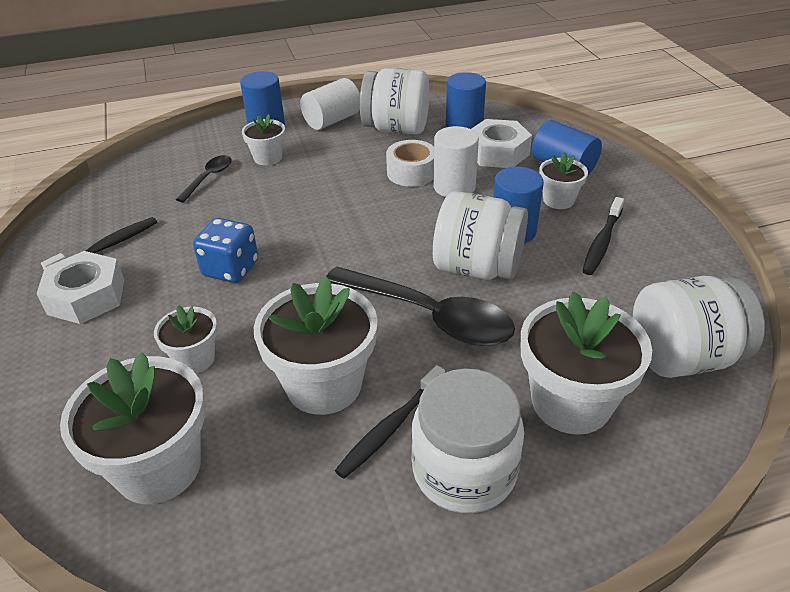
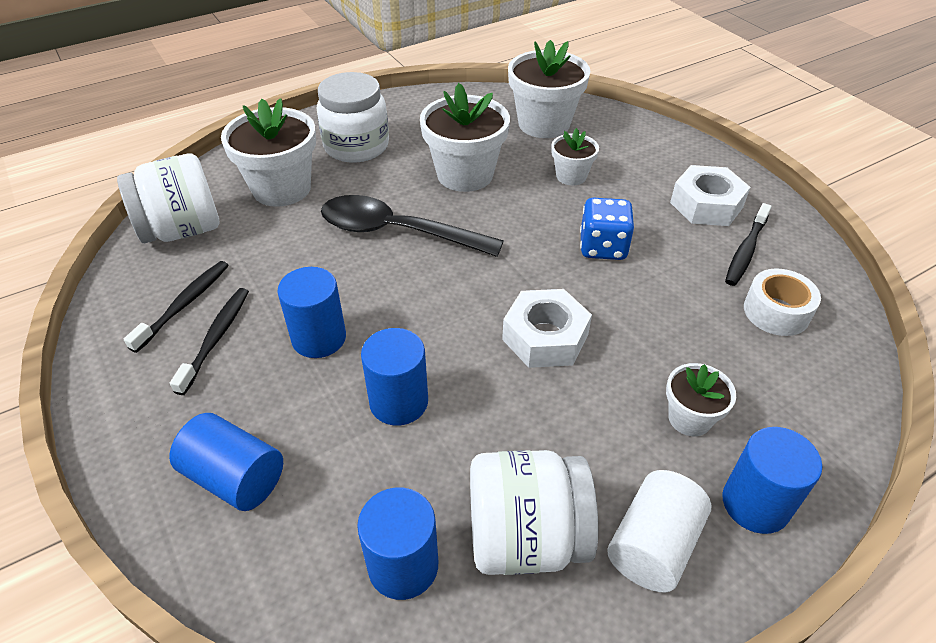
camera: 165 degrees right, 5 degrees up
black spoon [176,155,232,203] -> none
black toothbrush [335,365,445,479] -> black toothbrush moved to [124,261,229,353]
white tape [386,140,434,187] -> white tape moved to [744,268,821,336]
white jar [433,191,528,280] -> none
white cylinder [434,126,479,197] -> blue cylinder [361,328,428,426]
white nut [471,119,532,168] -> white nut moved to [502,289,592,368]
white flower pot [539,152,588,209] -> none

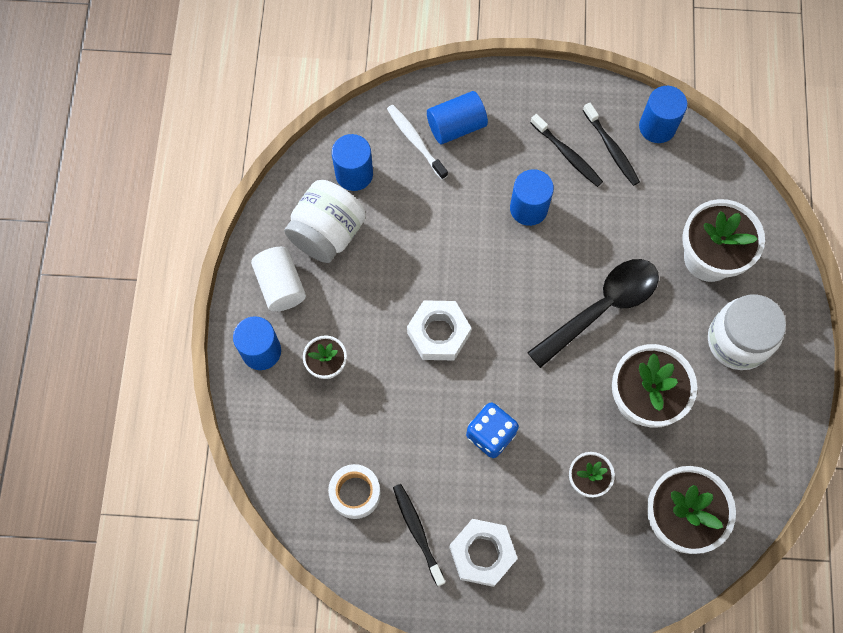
camera: 125 degrees right, 25 degrees up
white jar [117,154,220,243] -> none
blue cylinder [361,328,428,426] -> blue cylinder moved to [639,86,687,143]
none -> white toothbrush [387,105,448,180]

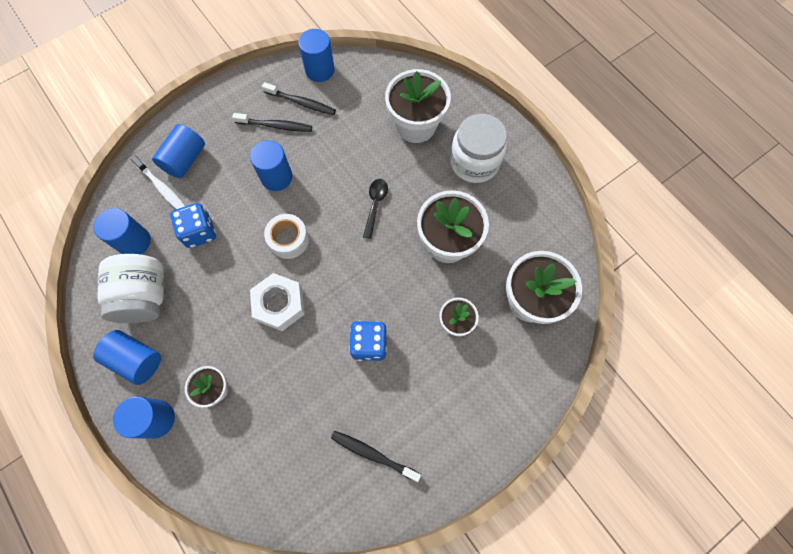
camera: 40 degrees left, 0 degrees up
white cylinder [251,247,306,312] -> blue cylinder [93,330,161,385]
white tape [328,464,381,519] -> white tape moved to [264,214,309,259]
white toothbrush [387,105,448,180] -> white toothbrush turned 150 degrees counterclockwise [131,156,185,209]
white nut [449,519,518,587] -> none
black spoon [527,259,659,368] -> black spoon [363,179,388,239], size x0.50
none -> blue dice [170,203,216,248]

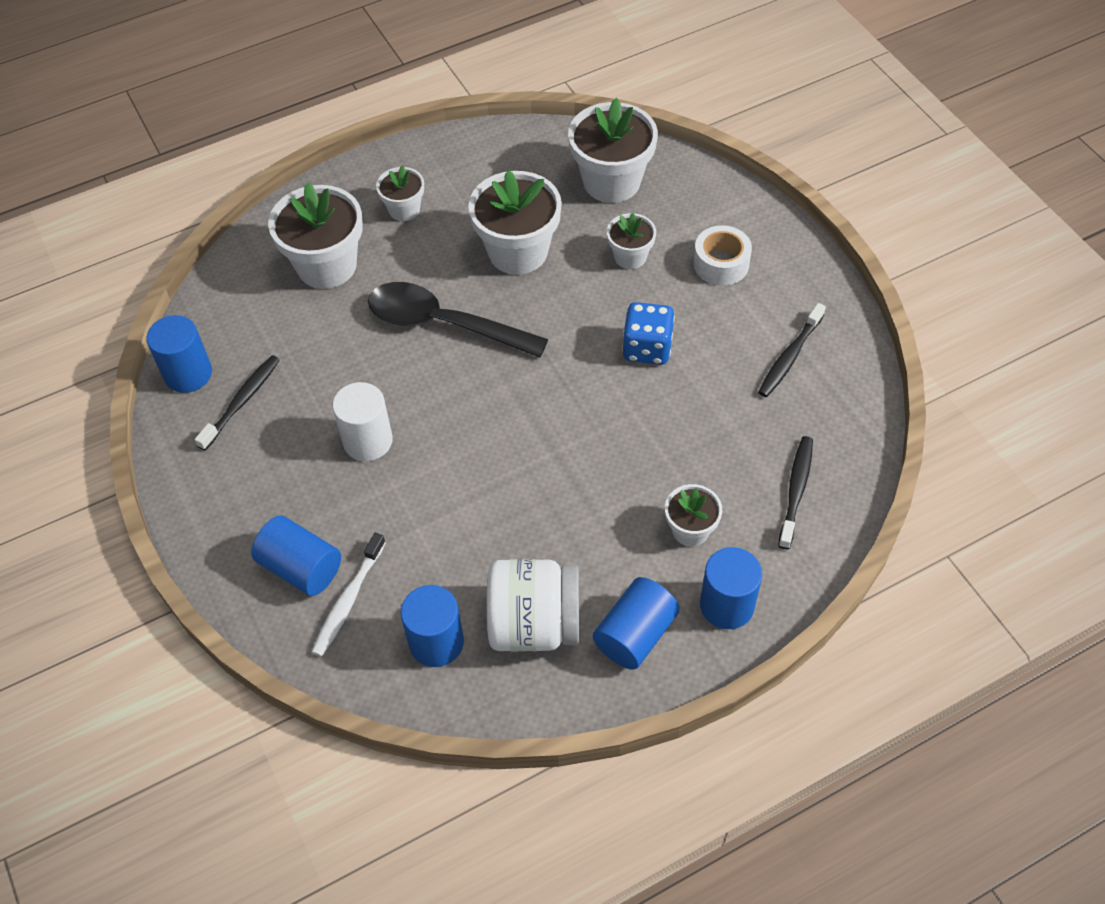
camera: 80 degrees left, 15 degrees down
white toothbrush [131,156,185,209] -> white toothbrush turned 150 degrees clockwise [312,533,386,657]
blue dice [170,203,216,248] -> none
black toothbrush [232,113,312,132] -> black toothbrush moved to [778,436,813,549]
blue cylinder [250,140,293,191] -> white cylinder [332,382,393,461]
white nut [250,273,305,331] -> none
white tape [264,214,309,259] -> white tape moved to [693,225,752,286]
black spoon [363,179,388,239] -> black spoon [368,282,548,358], size x1.99
white jar [450,114,507,183] -> white flower pot [376,165,424,221]

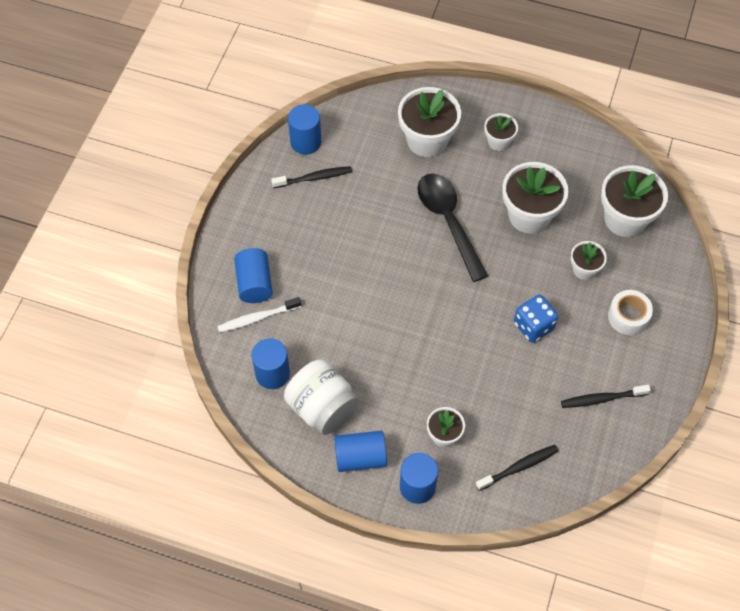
camera: 45 degrees right, 5 degrees up
white cylinder [332,382,393,461] -> none

